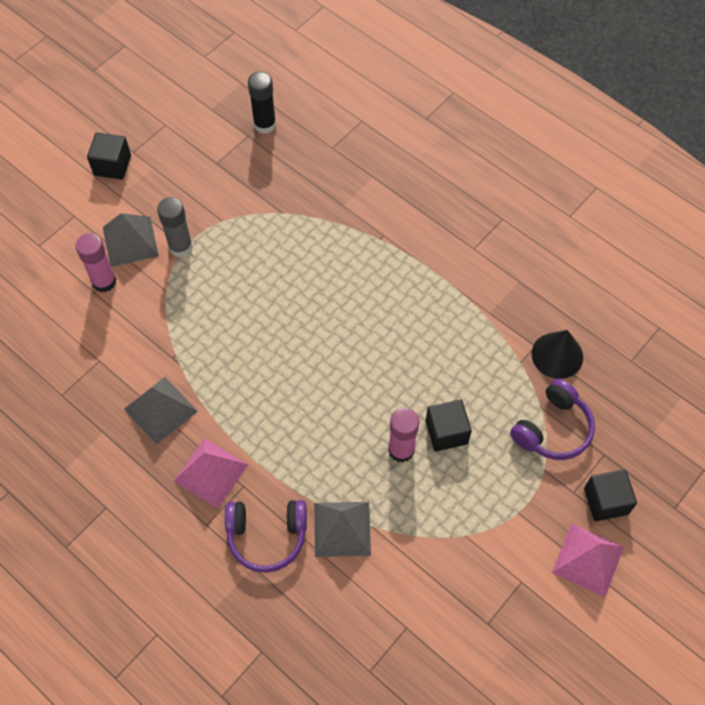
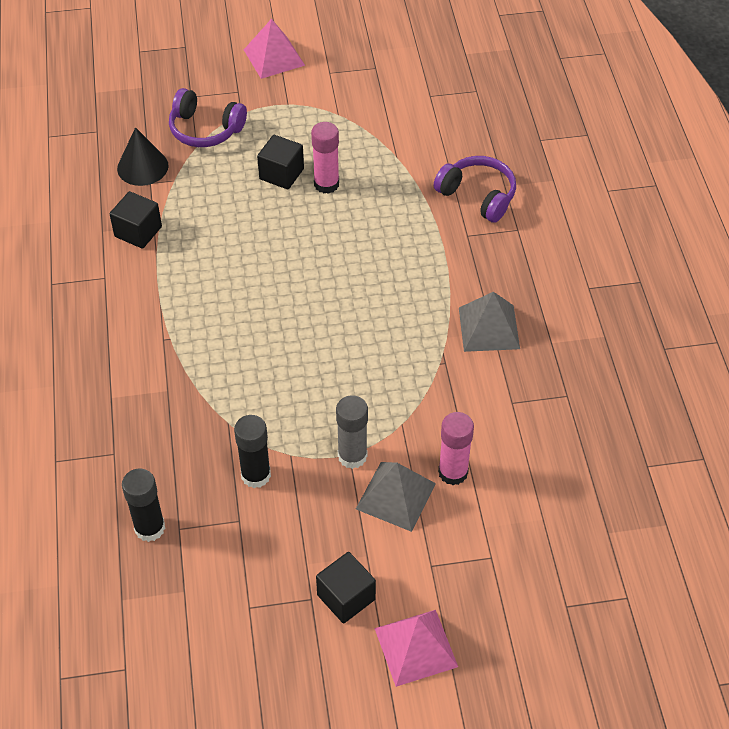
camera: 140 degrees left, 10 degrees down
pink pyramid [173,438,249,509] -> pink pyramid moved to [374,610,458,687]
grey pyramid [314,502,371,557] -> none
purple headphones [510,379,595,460] -> purple headphones turned 150 degrees counterclockwise [169,88,247,147]
black cube [584,469,637,521] -> black cube moved to [110,191,162,249]
none -> black glue stick [234,415,271,488]

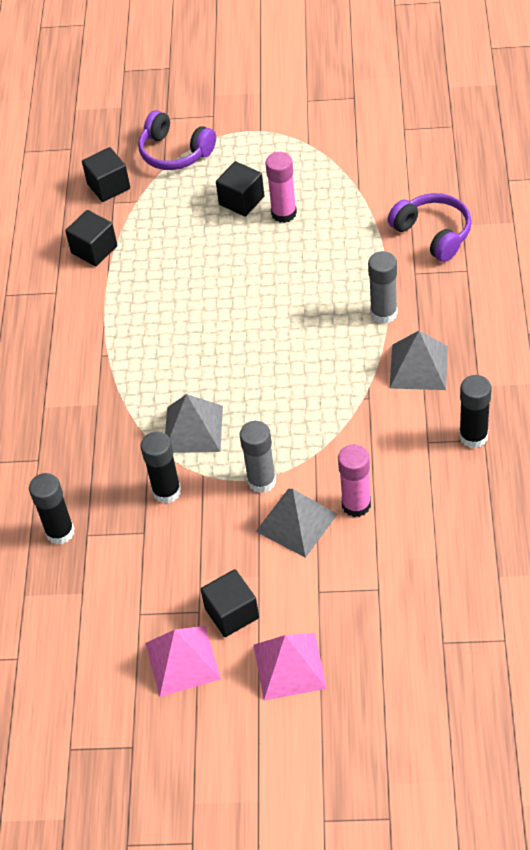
camera: 15 degrees right, 0 degrees up
black cone [117,127,169,186] -> black cube [82,147,130,202]
pink pyramid [244,19,305,79] -> pink pyramid moved to [145,626,221,697]
none -> grey pyramid [165,394,223,453]
none -> grey glue stick [368,251,397,324]
none -> black glue stick [459,375,492,448]

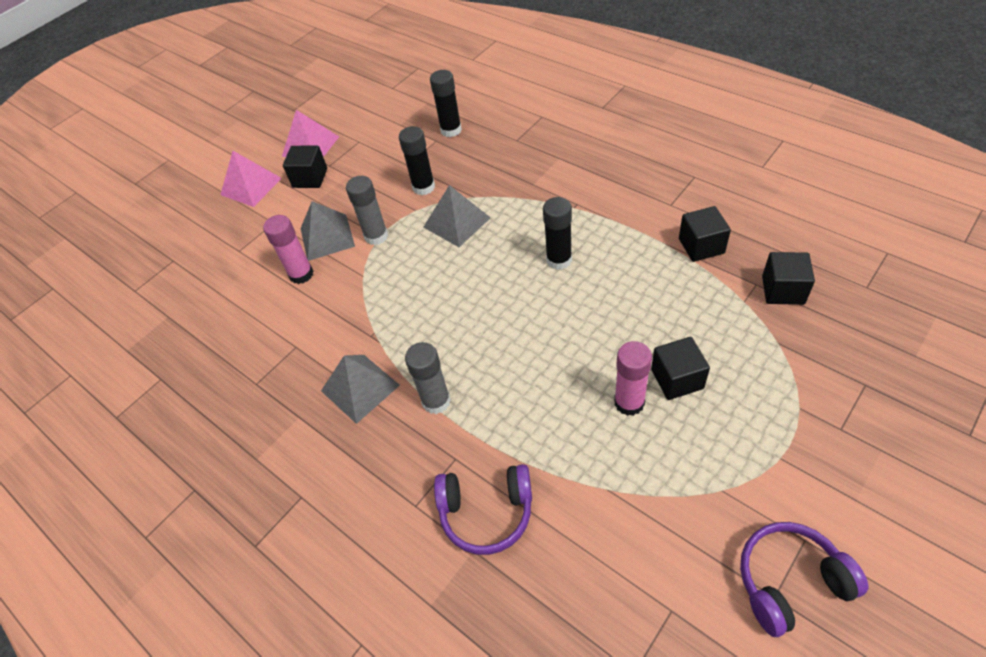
camera: 130 degrees right, 0 degrees up
purple headphones [138,110,216,170] -> purple headphones moved to [740,522,869,637]
black glue stick [459,375,492,448] -> black glue stick moved to [543,197,572,270]

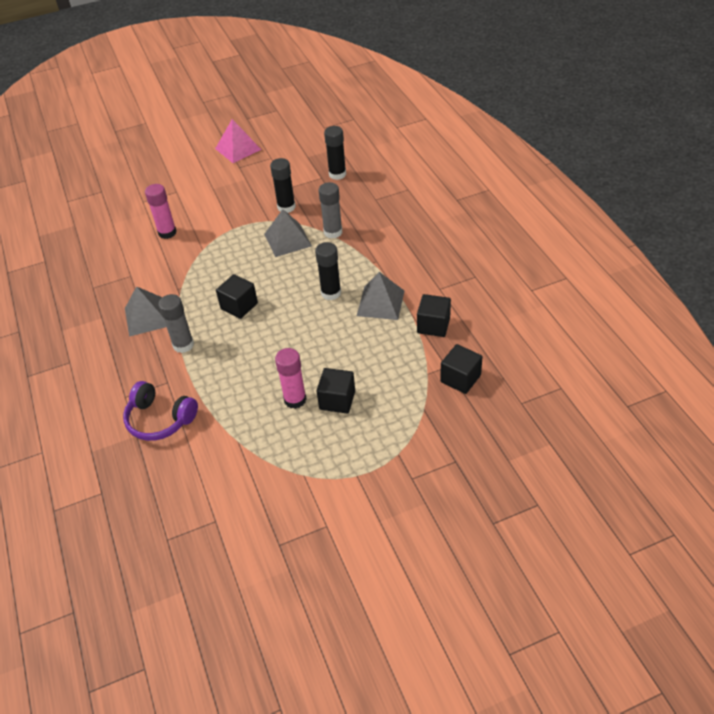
camera: 25 degrees right, 5 degrees down
pink pyramid [220,151,282,207] -> none
black cube [283,146,327,188] -> black cube moved to [216,274,258,319]
grey pyramid [300,201,355,261] -> grey pyramid moved to [357,272,404,320]
grey glue stick [346,176,388,245] -> grey glue stick moved to [318,182,342,239]
purple headphones [740,522,869,637] -> none

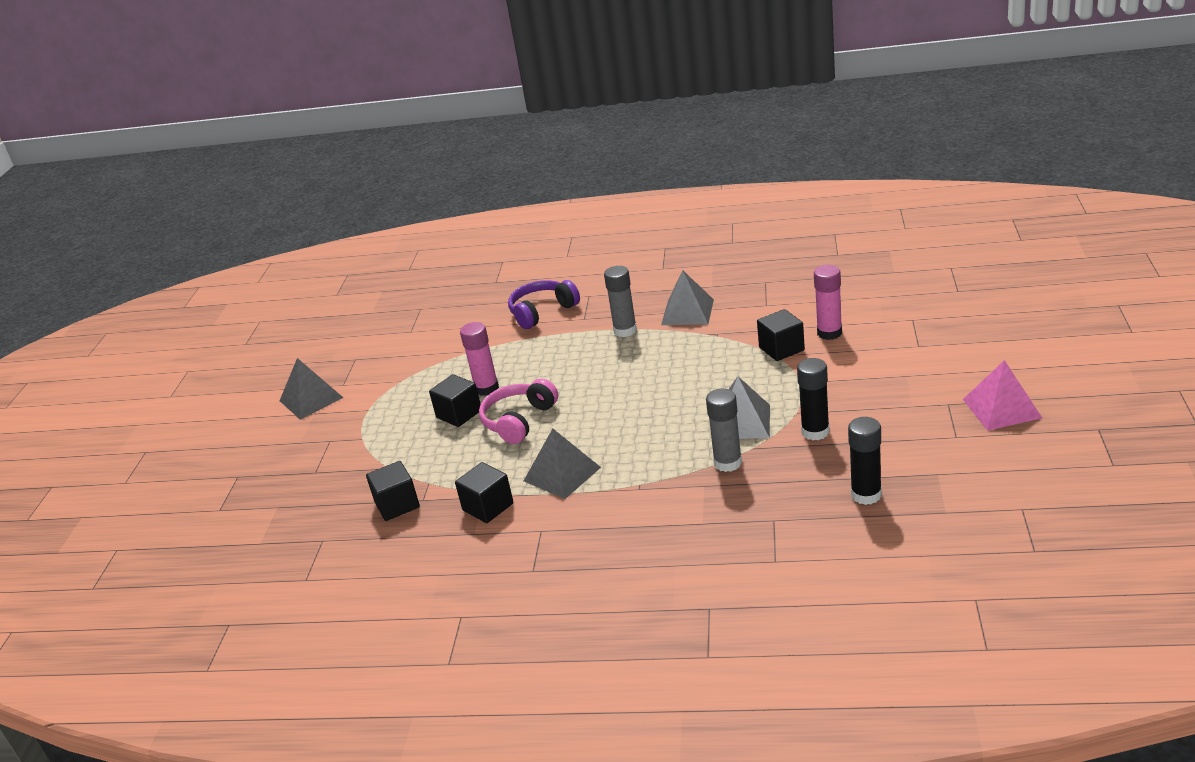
camera: 120 degrees right, 15 degrees down
black cube [216,274,258,319] -> black cube moved to [757,309,805,361]
black glue stick [315,242,341,300] -> none
none -> grey pyramid [280,358,343,420]
none -> pink headphones [479,379,558,444]

